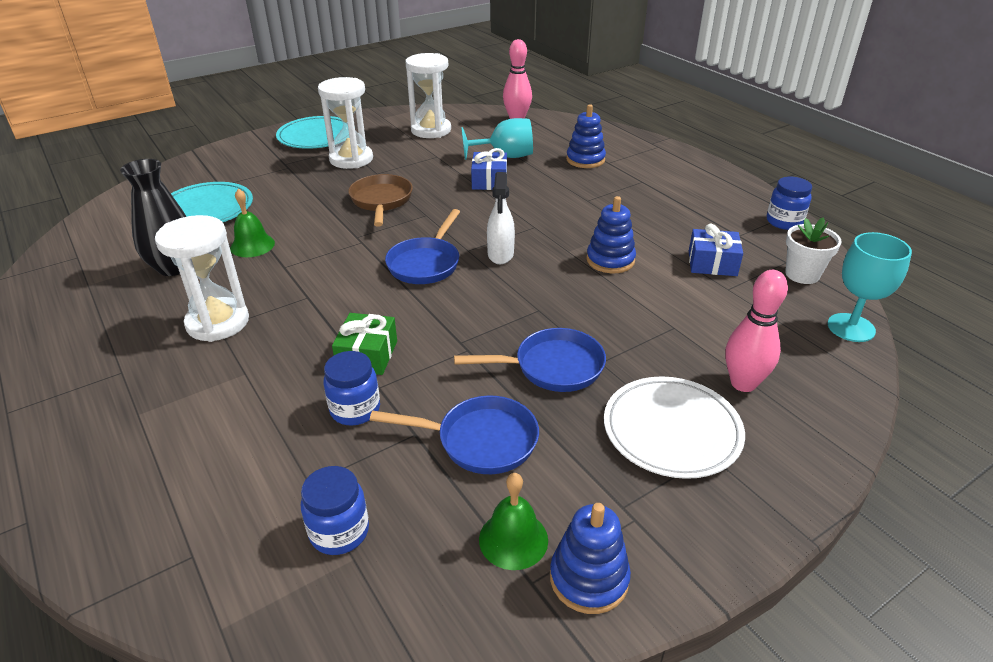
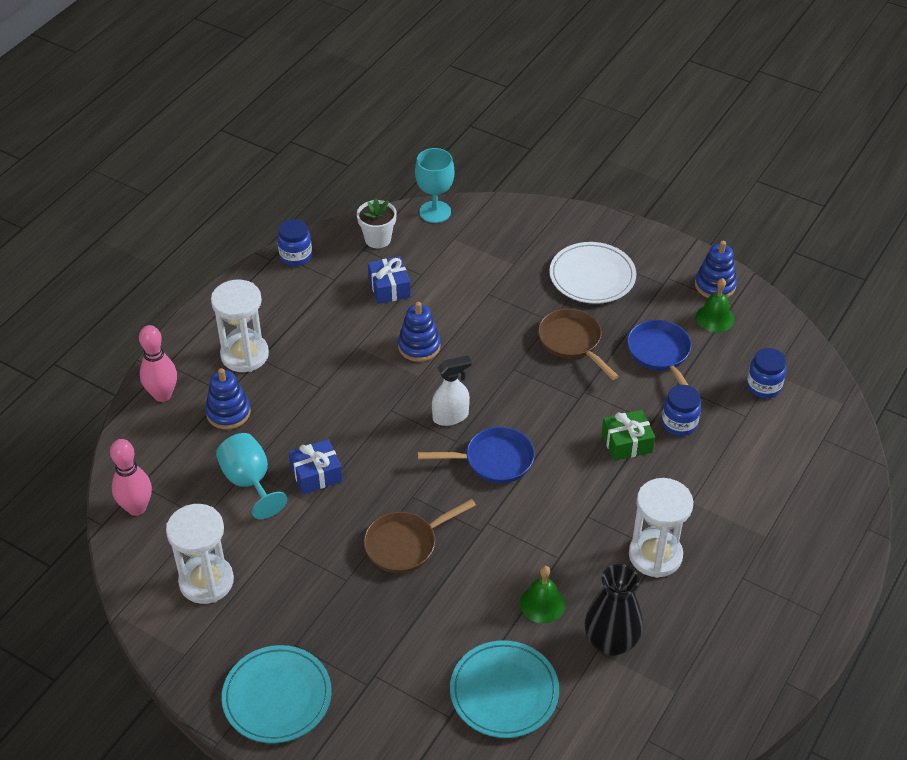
camera: 115 degrees left, 10 degrees up
white hourglass [318,77,373,169] -> white hourglass moved to [211,280,269,372]
blue pan [454,328,606,392] -> brown pan [538,309,619,380]
pink bowling pin [725,270,788,392] -> pink bowling pin moved to [139,325,177,402]

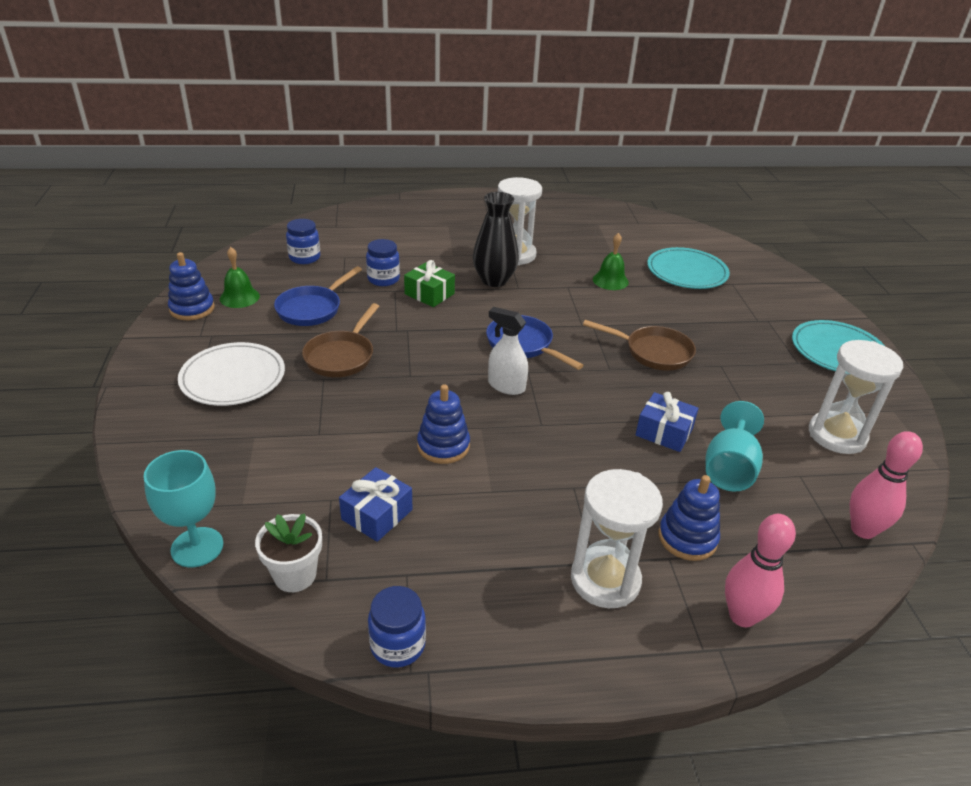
camera: 130 degrees left, 10 degrees down
black vase [584,564,643,656] -> black vase moved to [473,192,519,287]

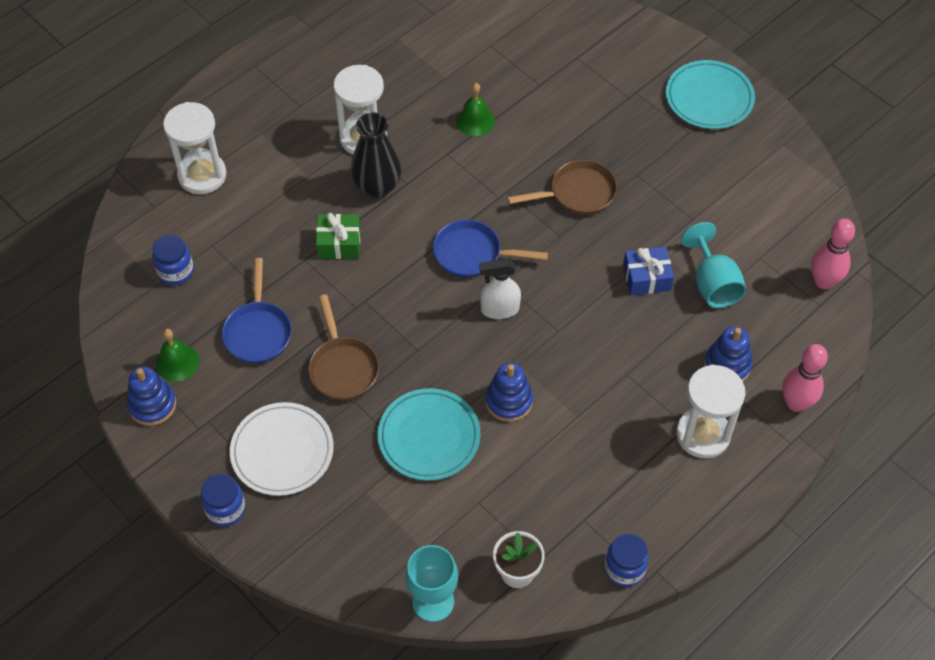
camera: 35 degrees left, 20 degrees up
blue gift [339,467,412,542] -> none
blue jar [366,239,400,286] -> blue jar moved to [201,473,245,526]
turquoise plate [647,247,730,289] -> turquoise plate moved to [378,388,481,481]
white hourglass [809,340,903,454] -> white hourglass moved to [163,102,226,194]

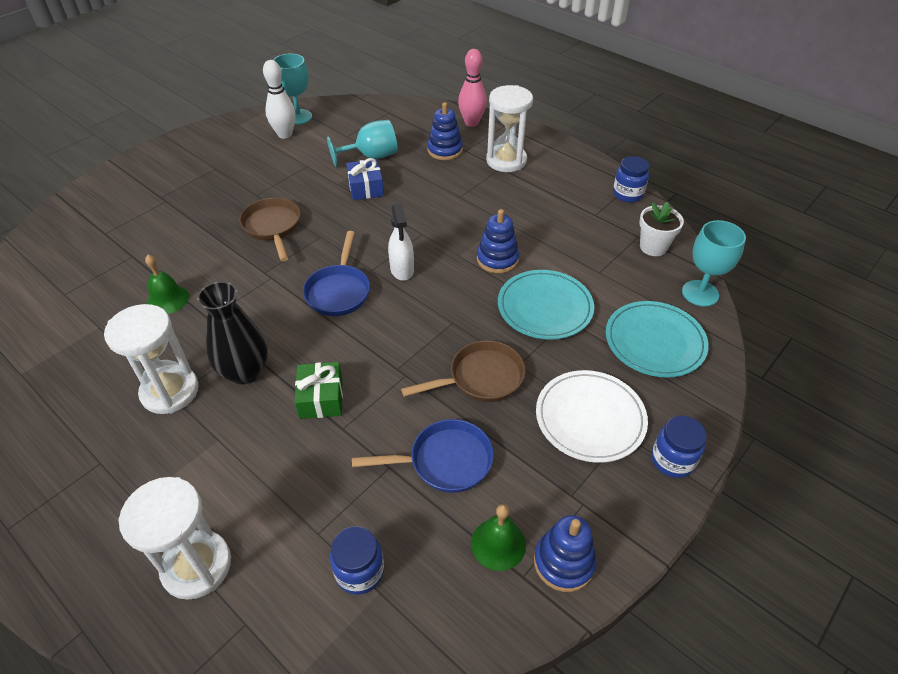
camera: 95 degrees left, 10 degrees down
turquoise plate [666,60,755,129] -> turquoise plate moved to [606,301,709,378]
pink bowling pin [811,219,855,289] -> none
none -> white bowling pin [263,60,296,139]
none -> turquoise goblet [273,54,312,125]

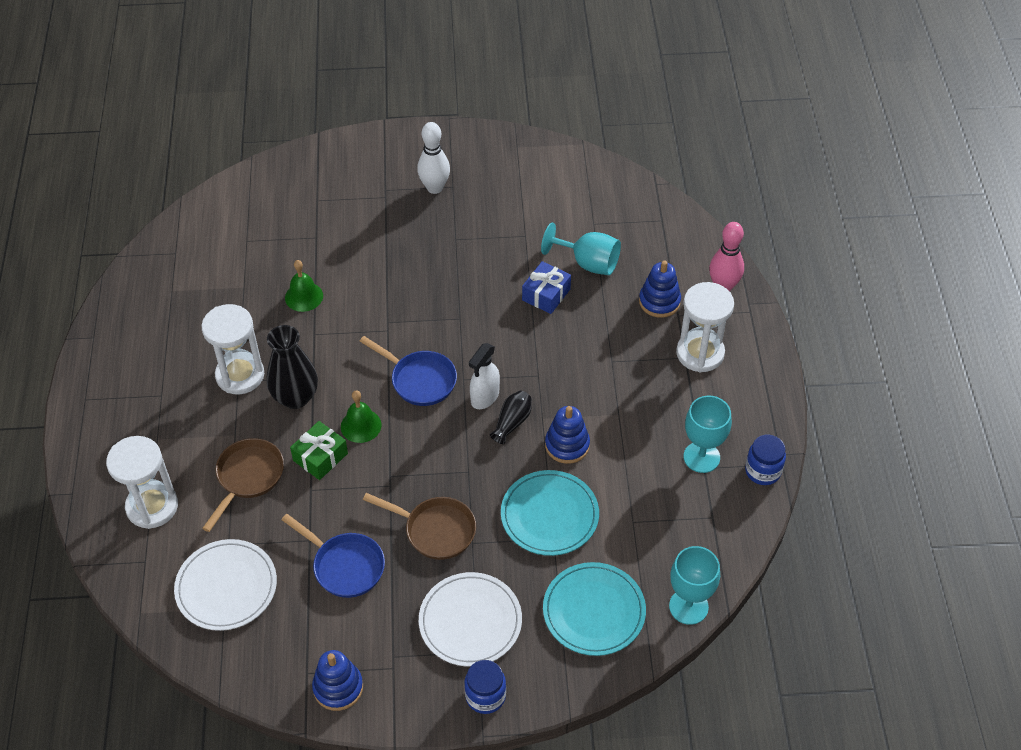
camera: 45 degrees right, 5 degrees up
brown pan [239,198,301,261] -> brown pan moved to [202,438,284,532]
white bowling pin [263,60,296,139] -> white bowling pin moved to [417,122,450,194]
turquoise goblet [273,54,312,125] -> turquoise goblet moved to [683,396,732,473]
blue pan [303,231,370,316] -> blue pan turned 105 degrees counterclockwise [359,336,457,406]
blue jar [330,526,384,595] -> white plate [174,539,277,631]
green bell [471,504,526,571] -> green bell moved to [341,391,382,443]
white flower pot [639,202,684,256] -> none
none -> black vase [490,391,532,444]

